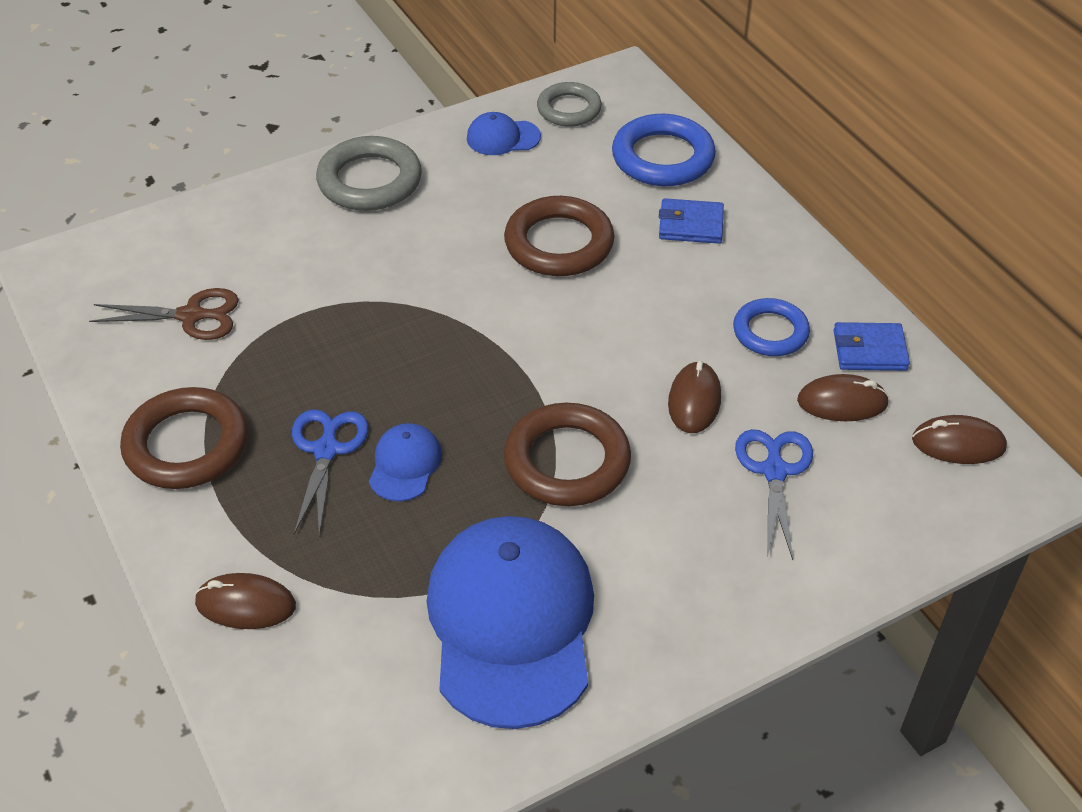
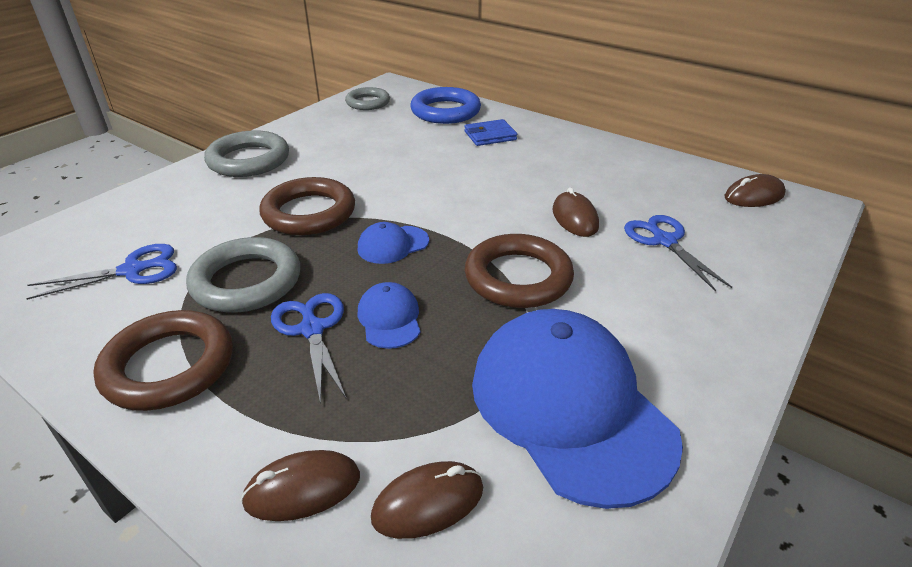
camera: 25 degrees left, 10 degrees down
brown scissors [89,288,239,340] -> blue scissors [26,244,177,300]
blue cap [467,112,541,155] -> blue cap moved to [358,222,429,264]
brown ring [504,196,615,276] -> brown ring moved to [259,177,355,235]
blue ring [733,298,810,356] -> none
brown mouse [797,374,889,421] -> brown mouse moved to [371,461,483,539]
blue wallet [834,322,910,371] -> none
none -> grey ring [186,237,300,313]

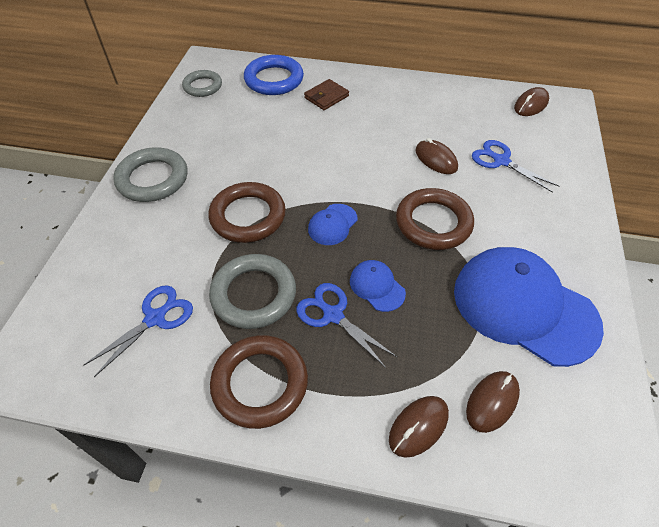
camera: 25 degrees left, 15 degrees up
blue wallet [464,119,517,146] -> brown wallet [304,79,349,110]

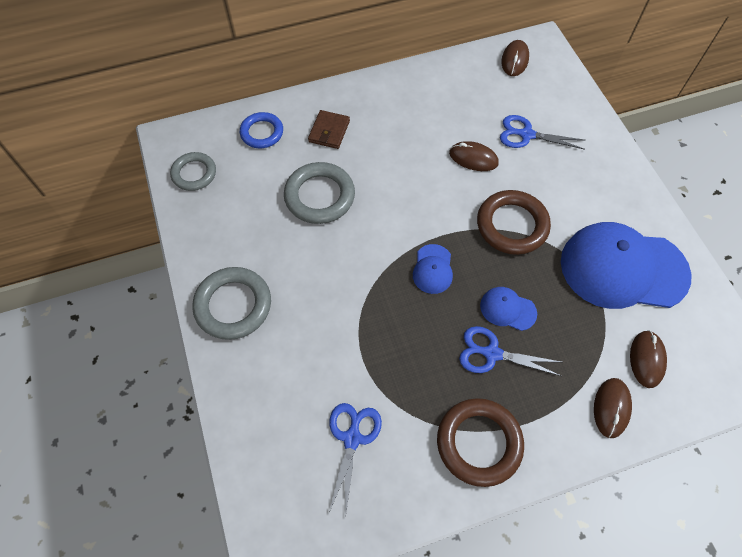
camera: 30 degrees left, 10 degrees up
brown ring [208,182,286,243] -> none
grey ring [209,254,296,329] -> grey ring moved to [284,162,355,224]
blue ring [244,55,304,95] -> blue ring [240,112,283,148], size x0.65

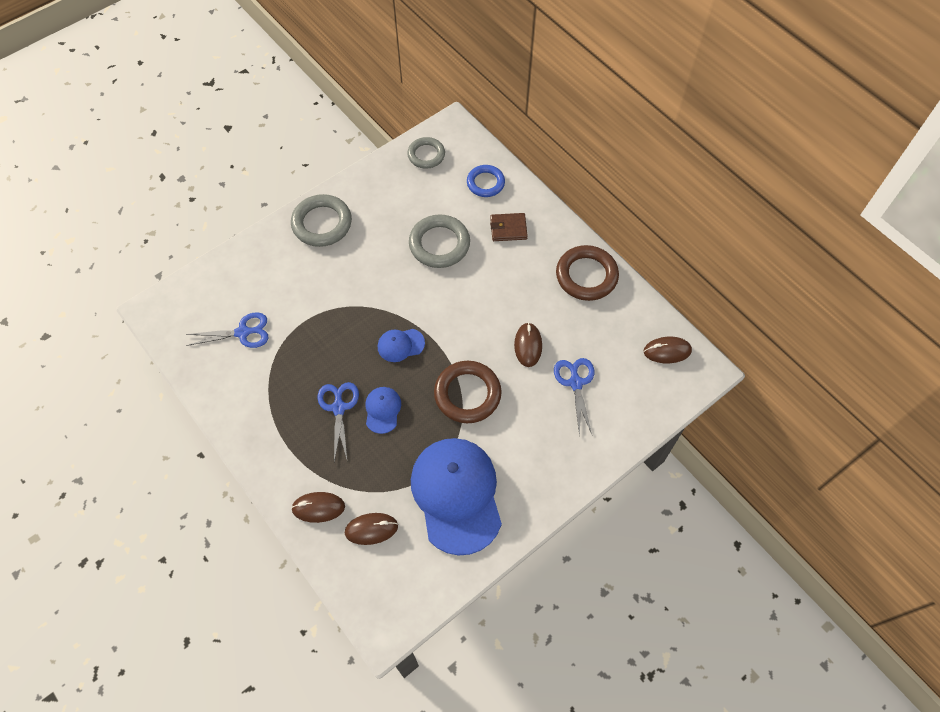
camera: 70 degrees right, 0 degrees up
brown ring [437,398,524,487] -> brown ring moved to [556,245,619,301]

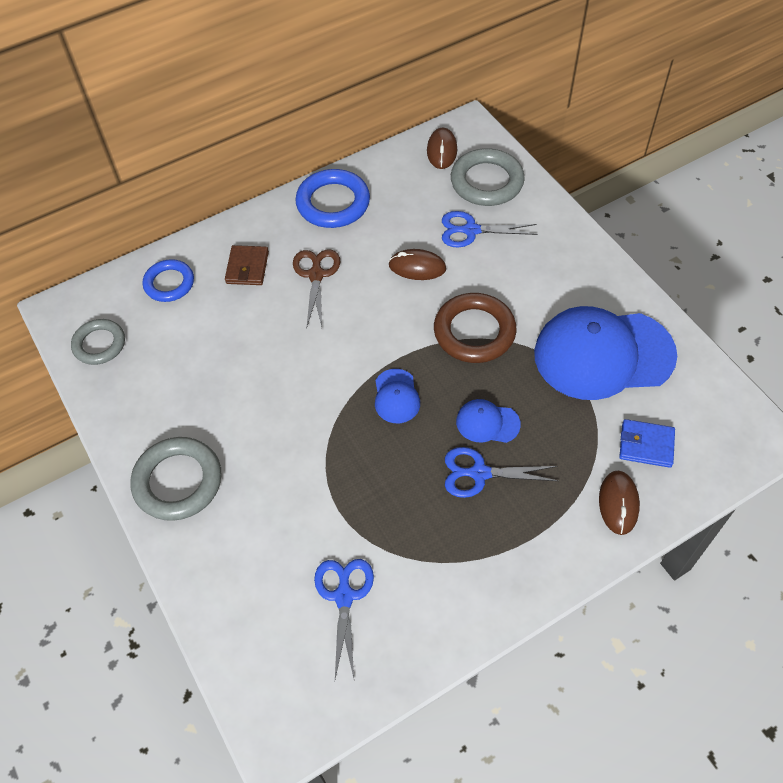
camera: 80 degrees left, 5 degrees down
brown mouse [344,513,398,545] -> blue wallet [619,419,675,468]
grey ring [409,214,470,268] -> grey ring moved to [451,148,525,206]
brown ring [556,245,619,301] -> blue ring [295,169,370,228]
none -> brown scissors [293,249,340,327]

